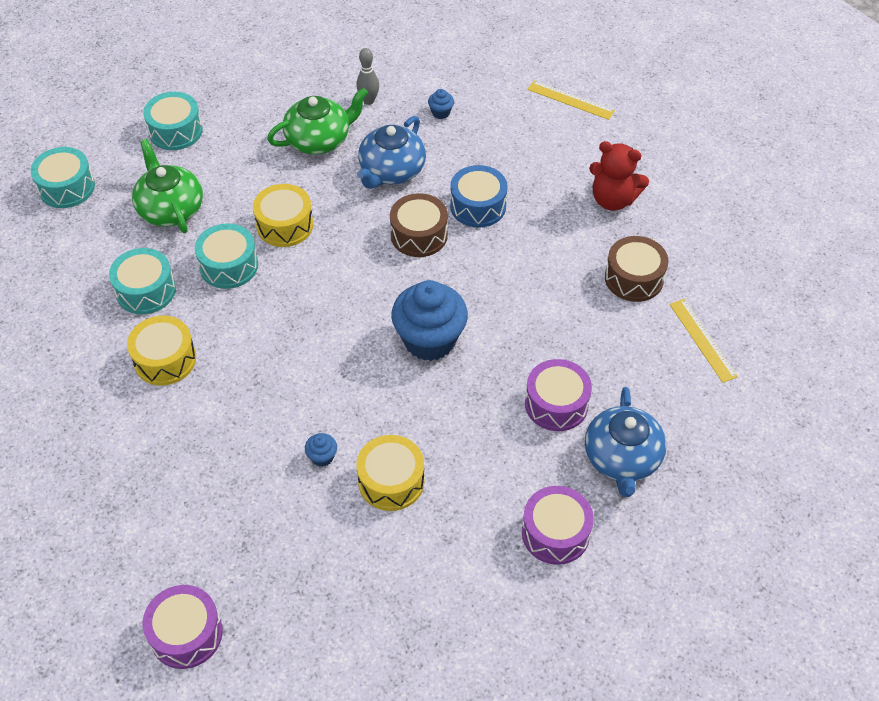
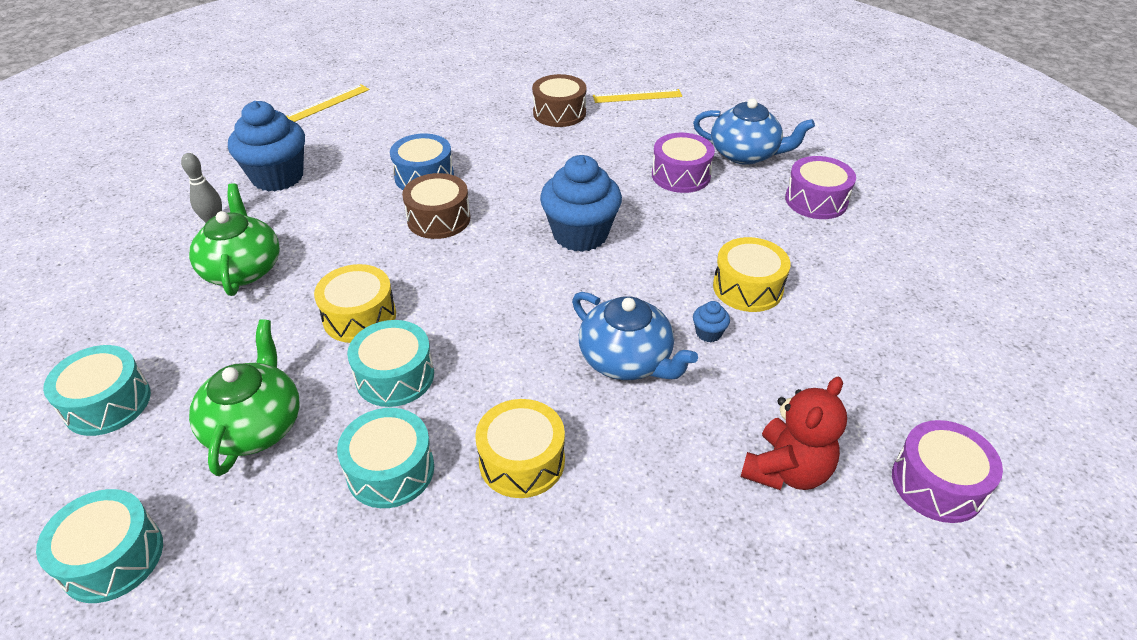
camera: 75 degrees left, 10 degrees down
green teapot [132,139,203,233] -> green teapot turned 105 degrees clockwise [189,319,300,476]
blue teapot [357,116,426,189] -> blue teapot moved to [572,292,698,380]
blue cupcake [428,89,454,119] -> blue cupcake [228,101,305,191], size x2.47
red teddy bear [589,141,649,211] -> red teddy bear moved to [741,376,847,490]

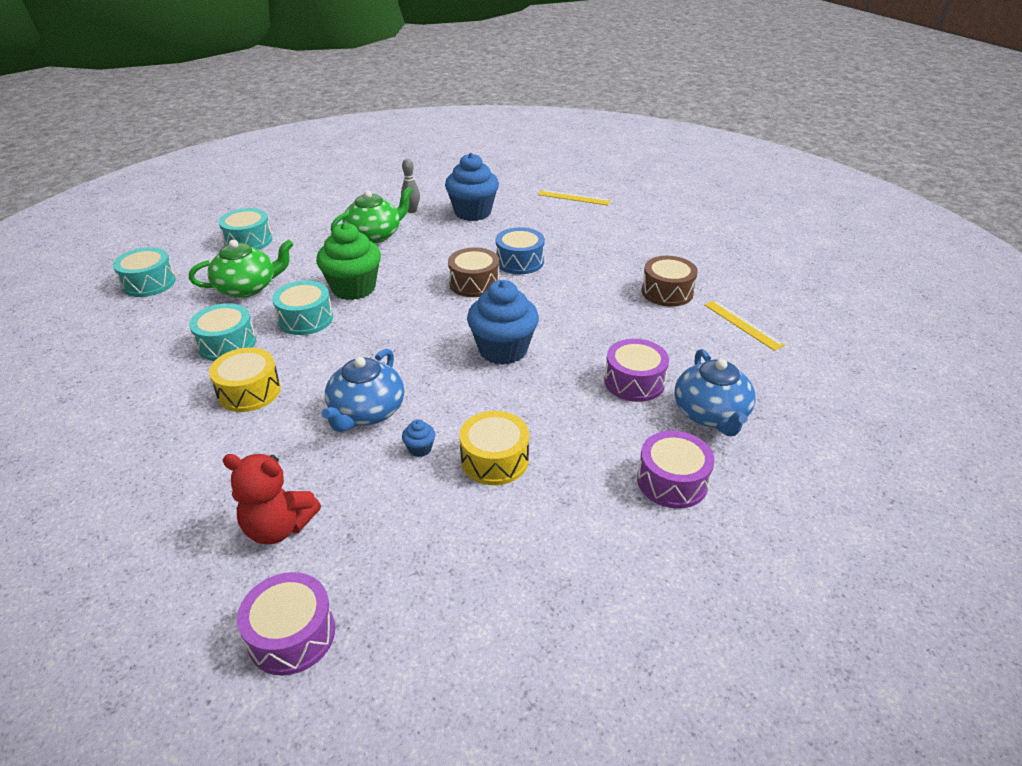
camera: 65 degrees right, 5 degrees down
yellow drum [314,264,396,343] -> green cupcake [316,223,381,300]

